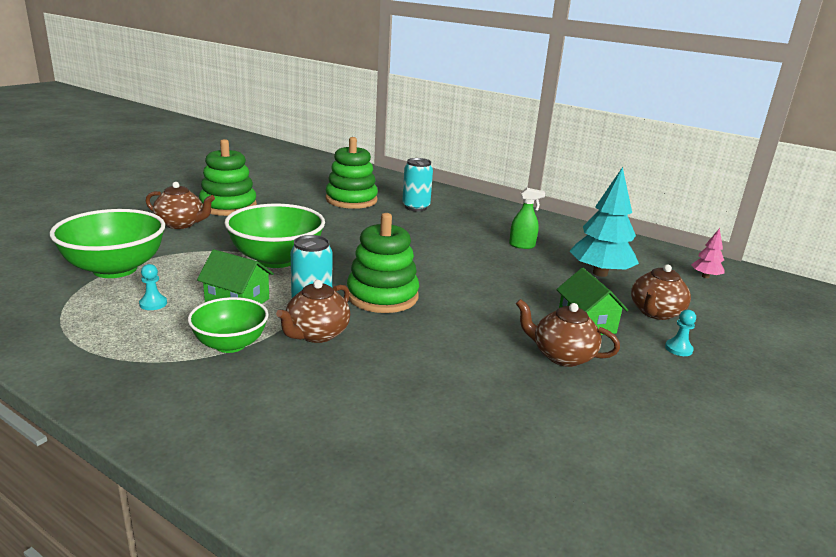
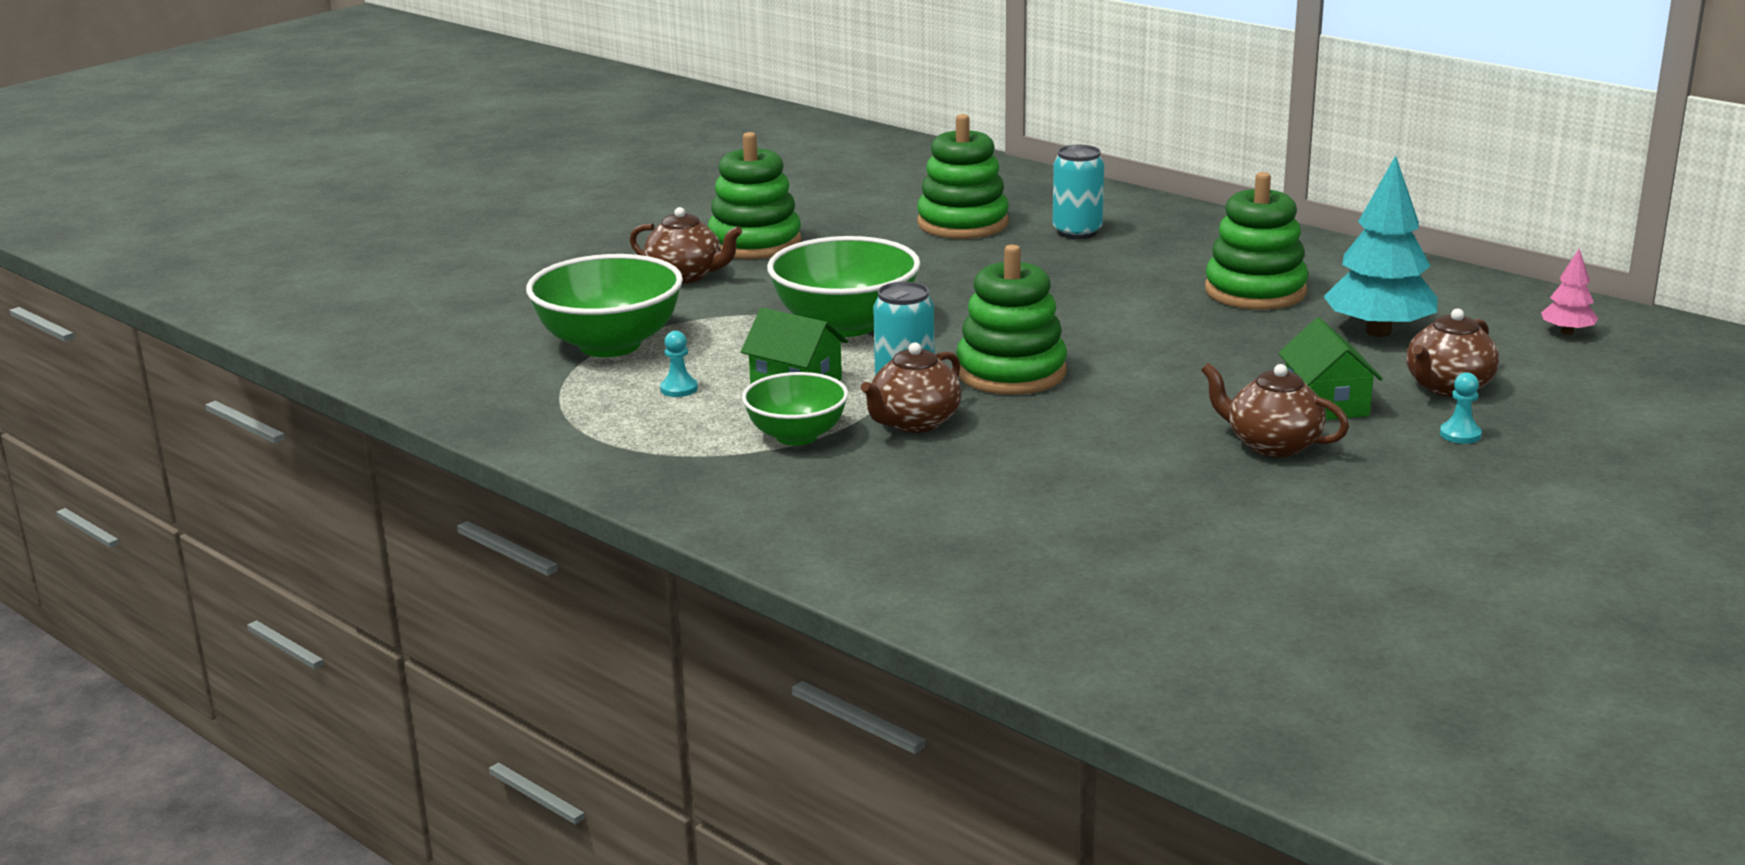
camera: 10 degrees right, 0 degrees up
green spray bottle [509,188,545,249] -> green stacking toy [1205,172,1308,310]

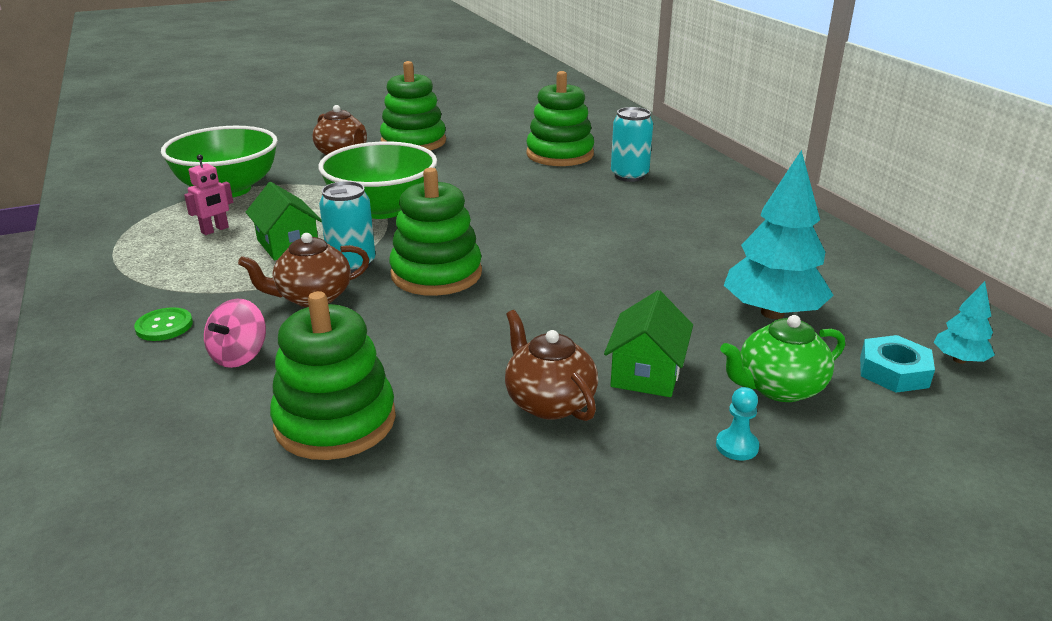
camera: 25 degrees right, 5 degrees up
turquoise pawn [660,331,698,397] -> pink robot [184,154,233,235]
green bowl [742,372,848,446] -> none
green stacking toy [1205,172,1308,310] -> green stacking toy moved to [270,291,396,460]
brown teapot [1406,309,1499,397] -> green teapot [720,315,845,402]
pink tree [1541,248,1599,335] -> turquoise tree [934,281,995,364]
none -> green button [134,307,193,341]
none -> pink spinning top [204,299,266,368]
none -> turquoise nut [860,335,935,393]

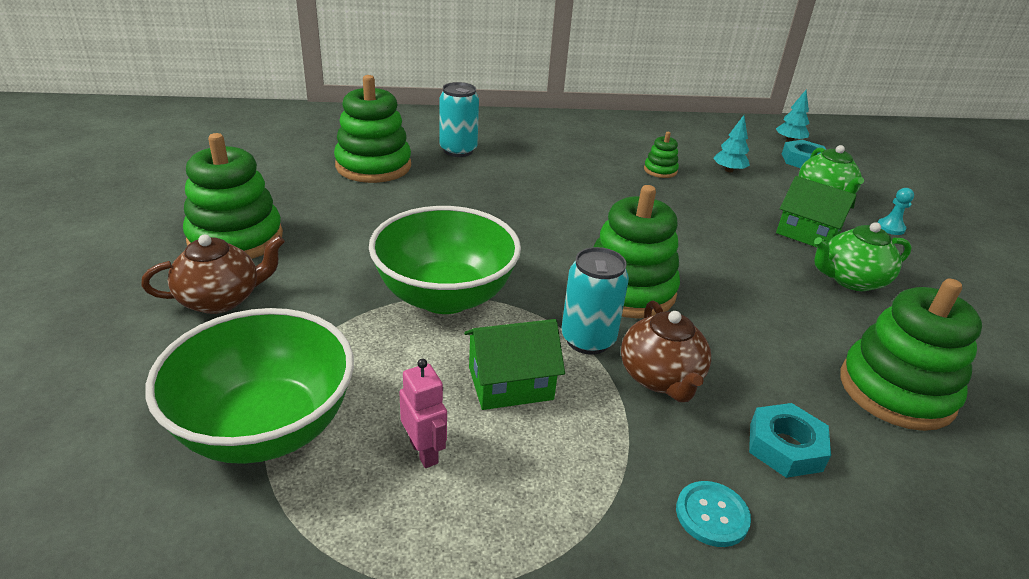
camera: 75 degrees left, 5 degrees up
green button [134,307,193,341] -> turquoise button [676,481,751,547]
pink spinning top [204,299,266,368] -> turquoise nut [749,403,831,478]
brown teapot [505,310,598,421] -> green teapot [814,222,912,291]
turquoise tree [724,150,834,319] -> turquoise tree [713,115,750,172], size x0.49
none -> green stacking toy [644,132,679,178]

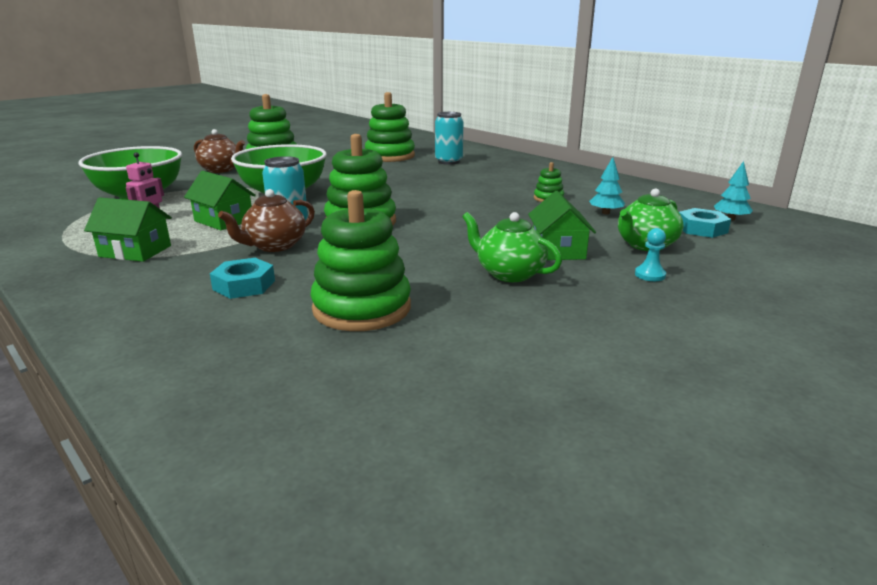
camera: 55 degrees right, 10 degrees down
turquoise button [676,481,751,547] -> none
none -> green house [84,198,172,262]

